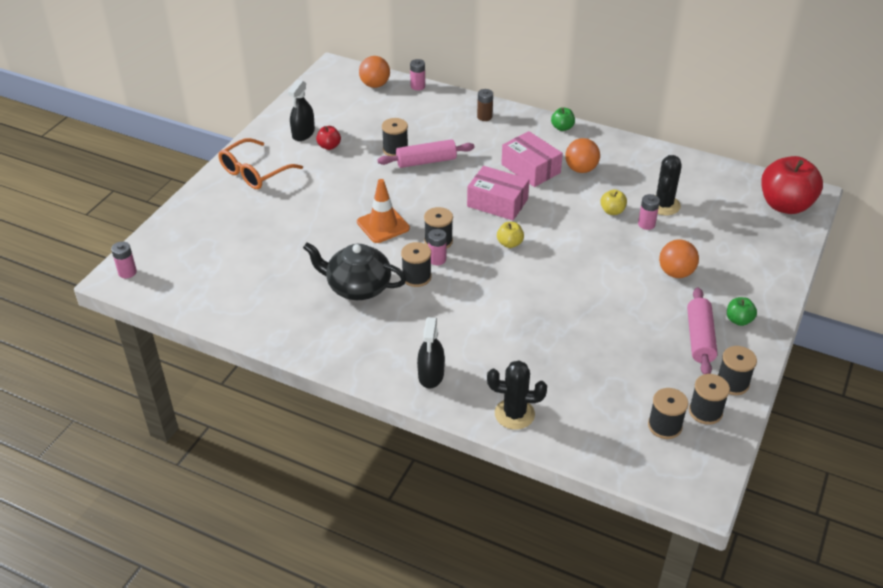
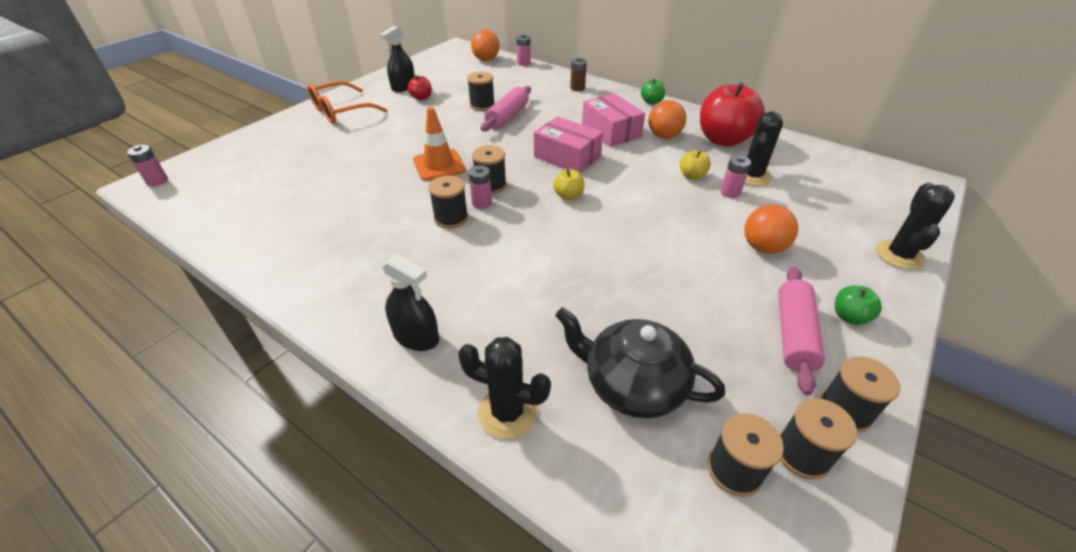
camera: 10 degrees right, 0 degrees up
black teapot [303,242,406,300] -> black teapot moved to [555,307,725,418]
pink rolling pin [377,139,475,168] -> pink rolling pin turned 60 degrees counterclockwise [481,86,531,131]
black spray bottle [417,317,445,389] -> black spray bottle turned 75 degrees counterclockwise [382,254,439,351]
red apple [761,156,823,214] -> red apple moved to [700,83,765,147]
none -> black cactus [876,182,955,270]

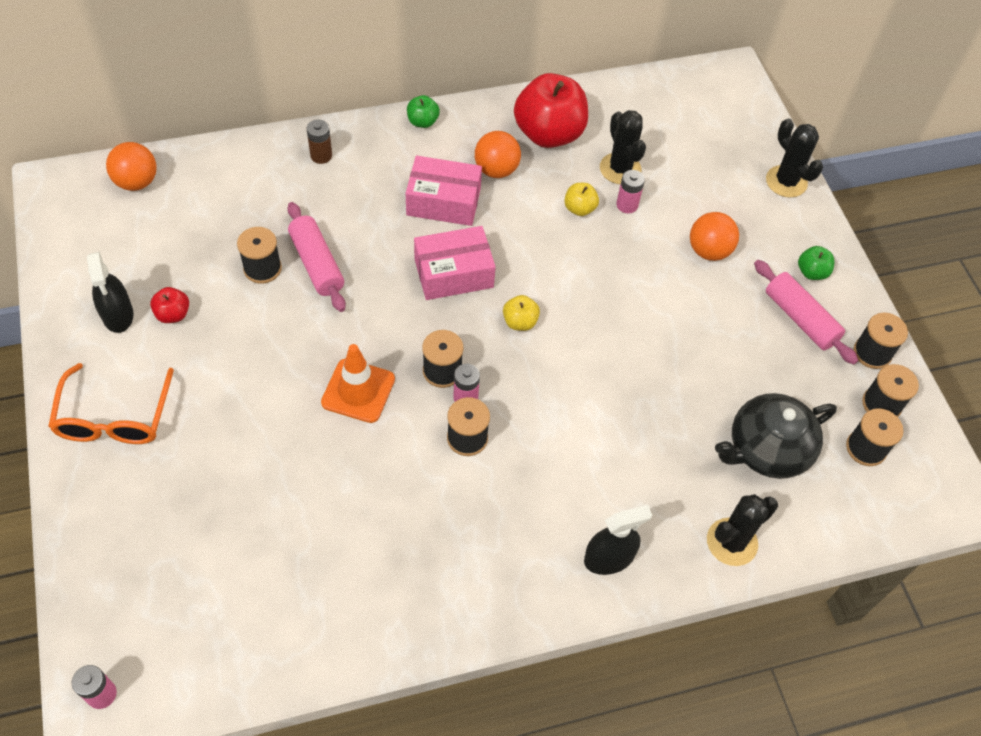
camera: 55 degrees left, 15 degrees up
pink battery [516,34,531,66] -> none

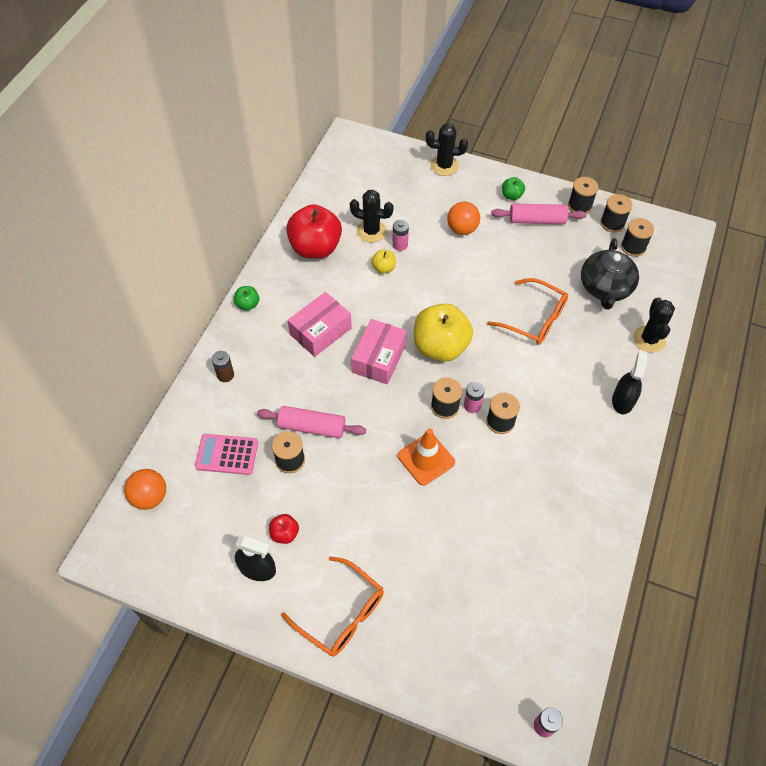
camera: 50 degrees left, 0 degrees up
orange ball [475,131,521,178] -> none
yellow apple [503,295,540,331] -> yellow apple [414,304,473,362], size x2.24
none -> pink calculator [195,434,258,475]
none -> orange glasses [487,278,568,345]

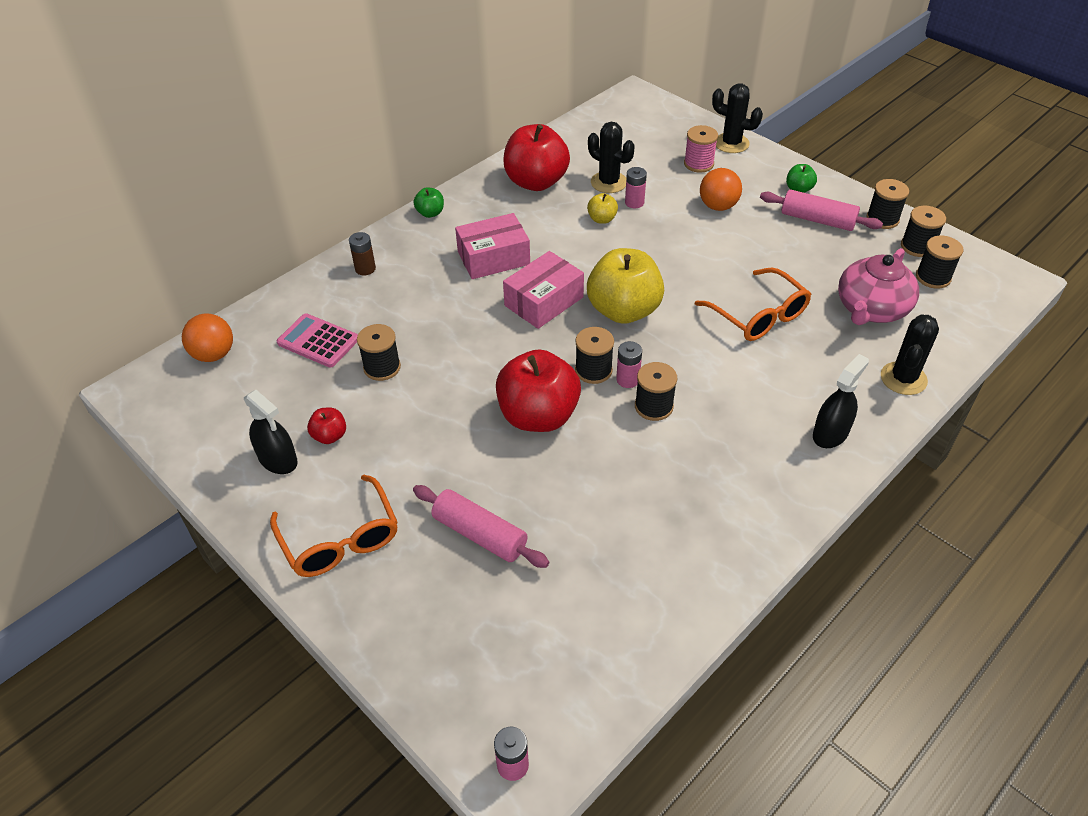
camera: 25 degrees right, 10 degrees down
pink rolling pin [257,406,366,438] -> pink rolling pin moved to [413,485,549,568]
orange traffic cone [398,428,455,486] -> red apple [496,349,581,432]
black teapot [581,238,639,310] -> pink teapot [838,248,919,325]
none -> pink spool [684,125,718,173]

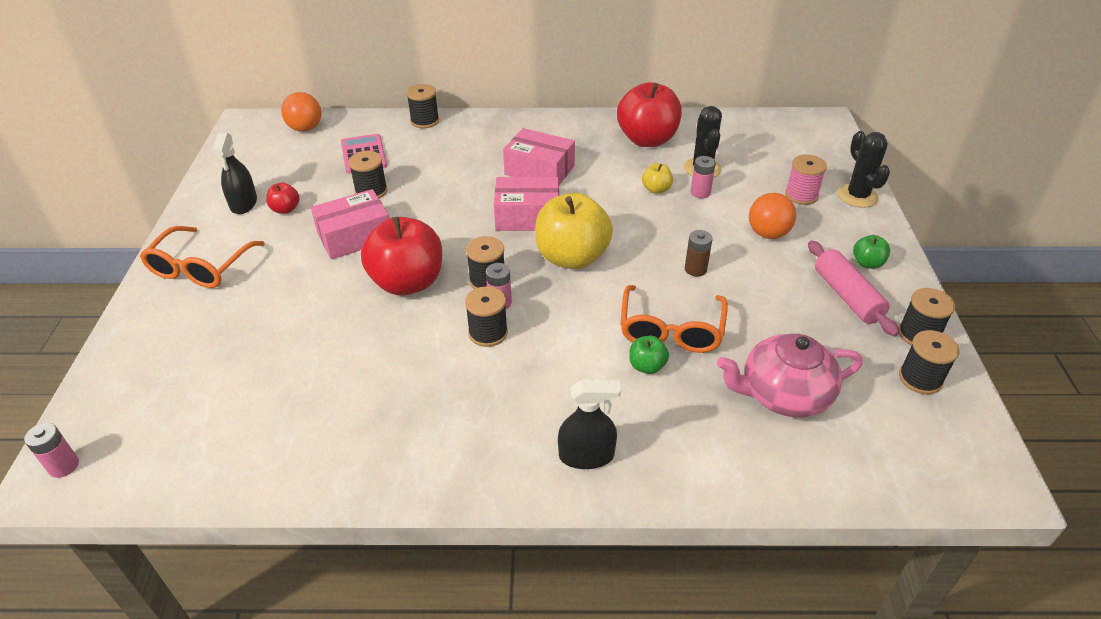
camera: 45 degrees right, 5 degrees down
brown battery [349,232,376,275] -> brown battery moved to [685,230,713,277]
green apple [413,187,444,218] -> green apple moved to [629,336,669,374]
pink rolling pin [413,485,549,568] -> none
black cactus [881,315,939,395] -> none
black spool [916,236,963,289] -> black spool moved to [406,84,439,128]
none -> pink box [311,189,389,259]

